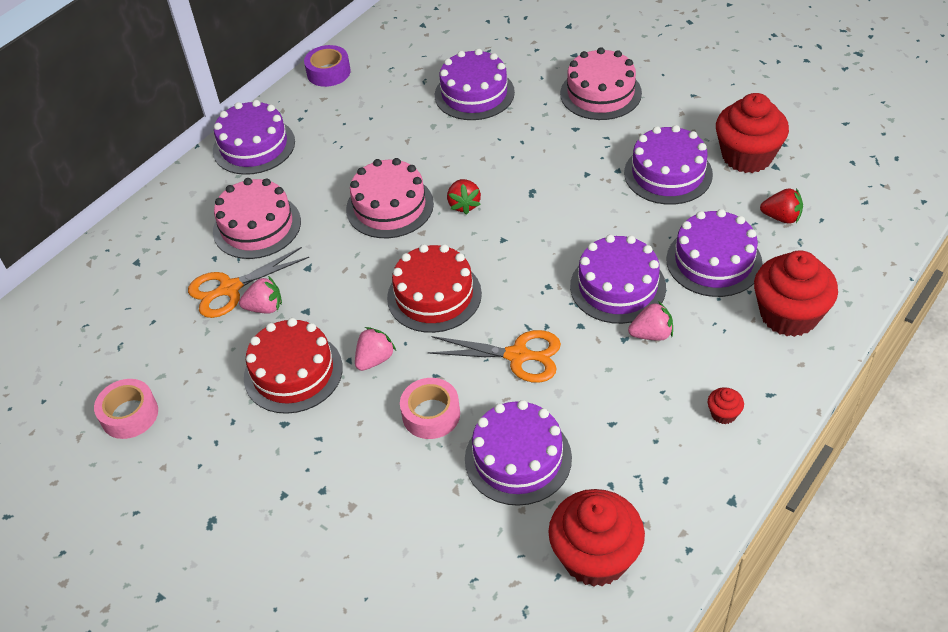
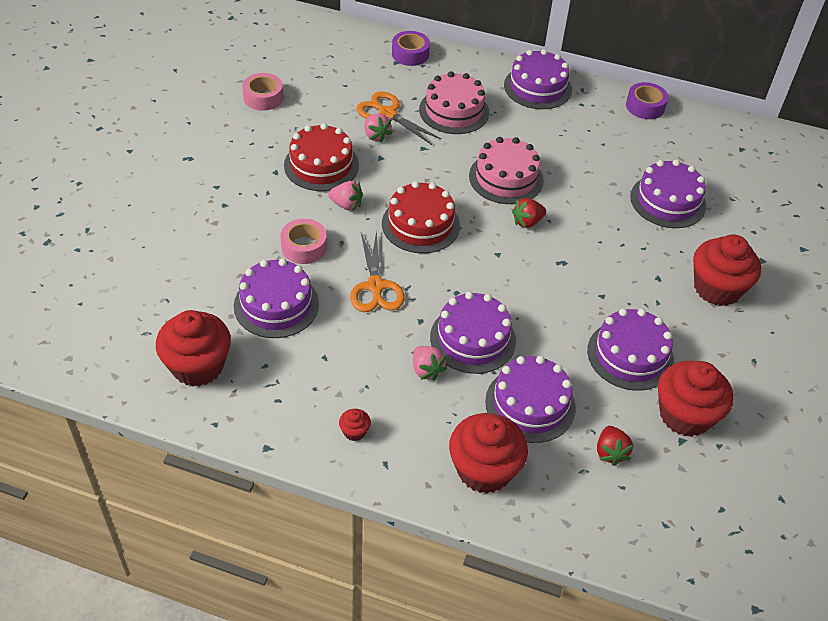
camera: 65 degrees right, 0 degrees up
pink cake [560,47,642,120] -> red cupcake [693,235,761,306]
none -> purple tape [392,31,430,66]

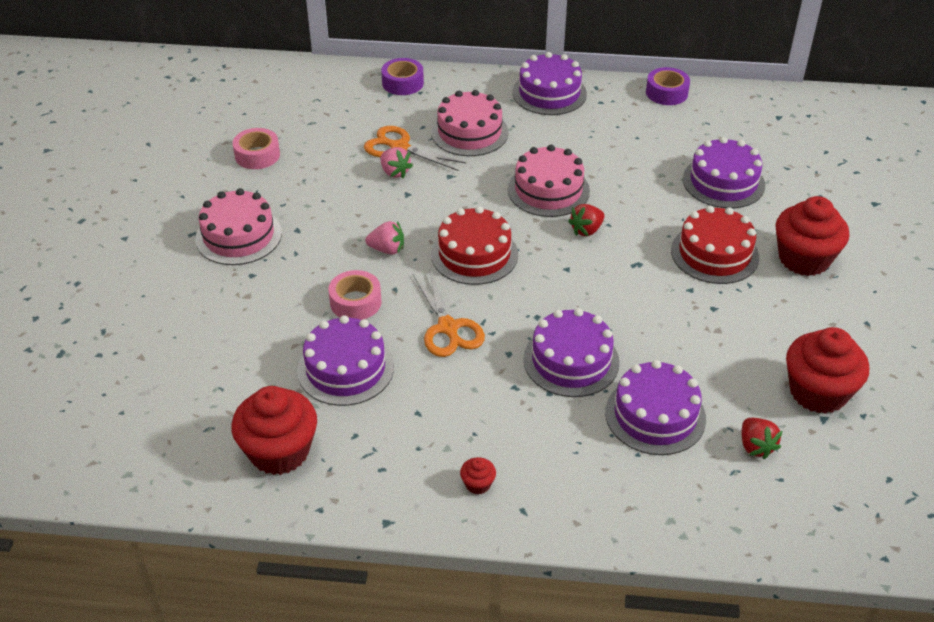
camera: 10 degrees left, 5 degrees down
red cake [284,123,359,191] -> red cake moved to [671,206,759,284]
pink strawberry [413,346,447,381] -> none
red cupcake [449,413,528,494] -> none
purple cake [587,309,674,391] -> none
none -> pink cake [195,188,282,265]

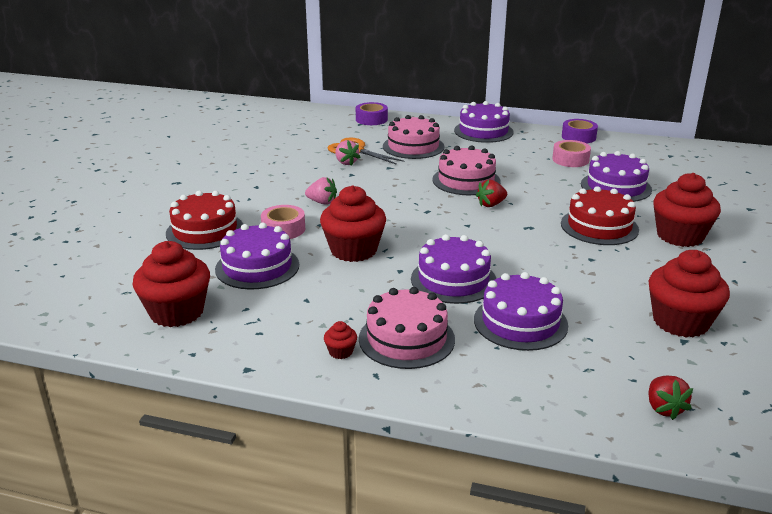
camera: 10 degrees right, 15 degrees down
pink cake [195,188,282,265] -> pink cake moved to [359,287,455,369]
pink tape [233,128,280,169] -> pink tape moved to [552,140,591,167]
orange scissors [413,271,485,357] -> red cupcake [320,185,386,262]
red cake [431,206,518,285] -> red cake moved to [166,191,243,250]
red strawberry [742,418,782,460] -> red strawberry moved to [649,376,693,420]

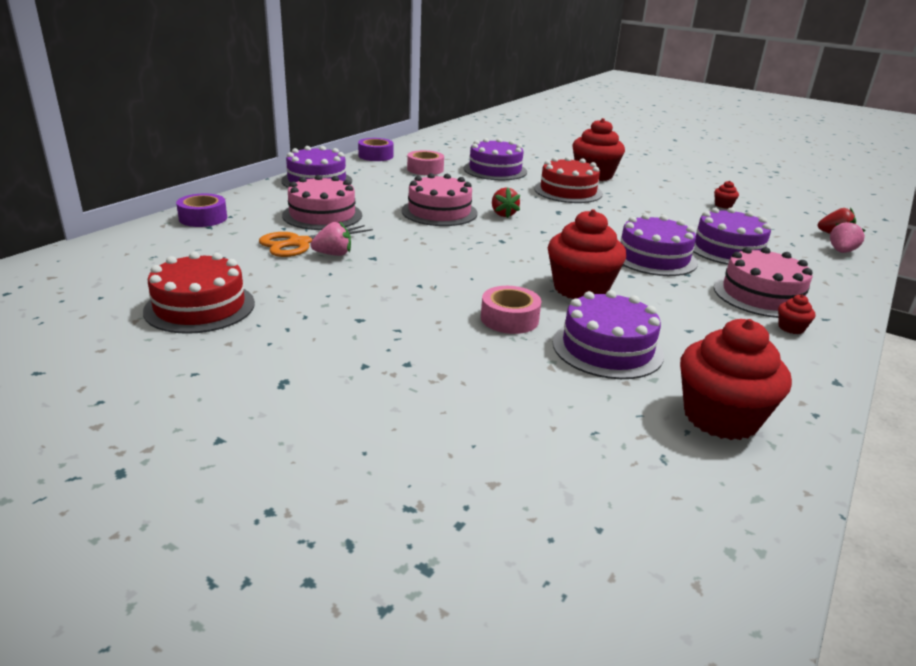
camera: 75 degrees left, 0 degrees up
red cake [166,191,243,250] -> red cake moved to [143,252,255,334]
pink strawberry [305,177,337,205] -> pink strawberry moved to [830,220,866,253]
red cupcake [648,250,730,338] -> red cupcake [714,181,739,209], size x0.42

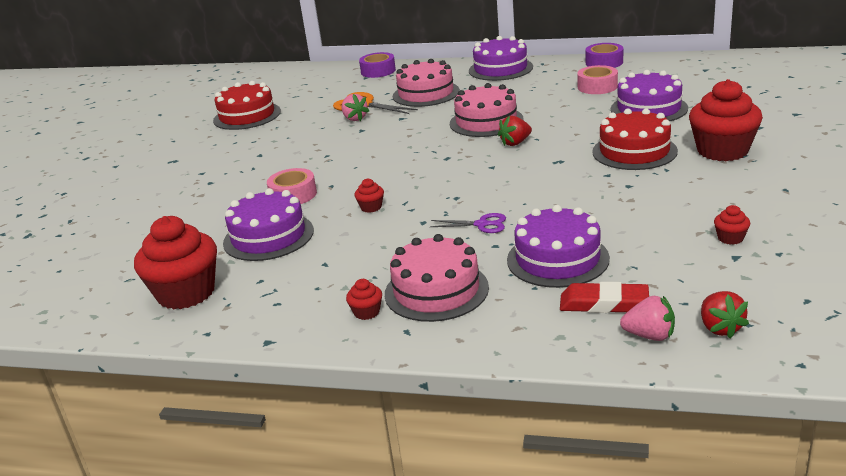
camera: 75 degrees right, 0 degrees up
red cupcake [548,209,626,299] -> red cupcake [354,179,384,213], size x0.42
purple cake [621,214,698,276] -> purple scissors [430,213,506,233]
none -> red eraser [560,282,649,313]

